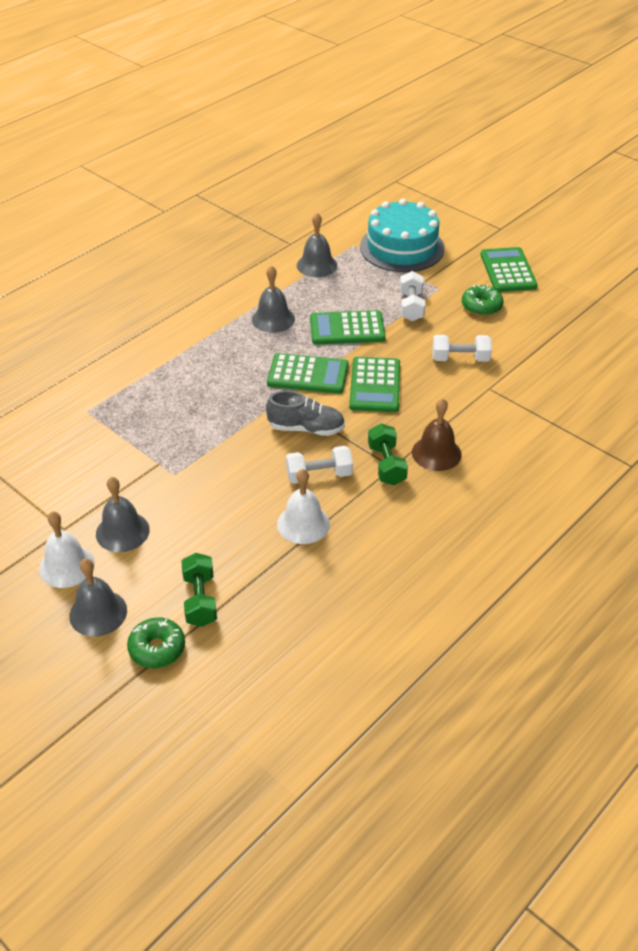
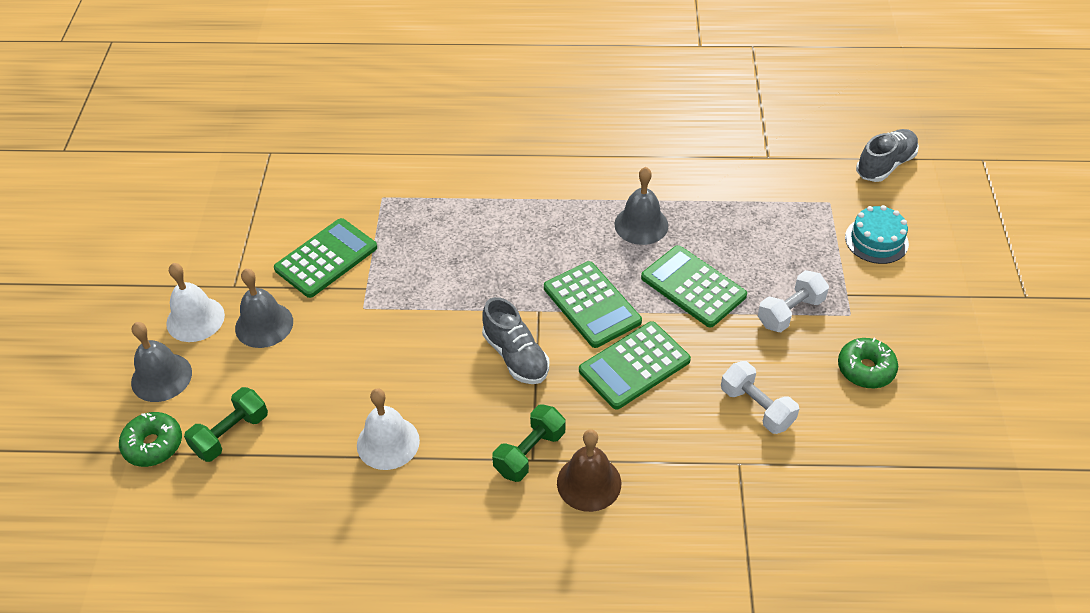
camera: 50 degrees right, 5 degrees up
white dumbbell [286,446,353,484] -> none
grey bell [297,213,337,277] -> none
turquoise cake [360,199,445,272] -> turquoise cake [845,205,909,264], size x0.54
green calculator [480,247,538,292] -> green calculator moved to [274,218,377,298]
none -> grey shoe [856,129,919,182]

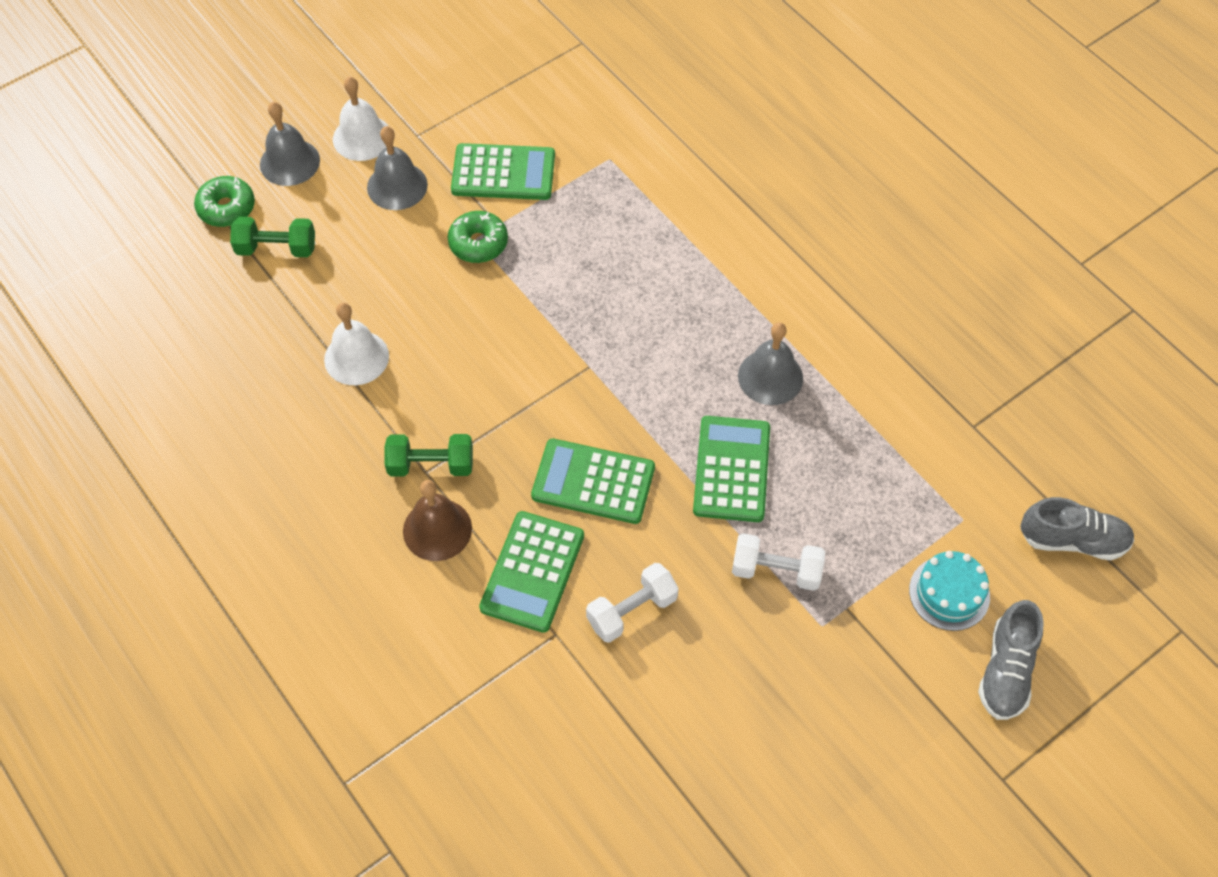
camera: 50 degrees right, 10 degrees up
grey shoe [482,297,549,384] -> grey shoe moved to [978,600,1044,720]
green calculator [544,261,642,348] -> green calculator moved to [479,511,584,633]
white dumbbell [721,361,799,434] -> white dumbbell turned 45 degrees clockwise [586,563,679,643]
green donut [838,338,898,388] -> green donut moved to [448,211,508,263]

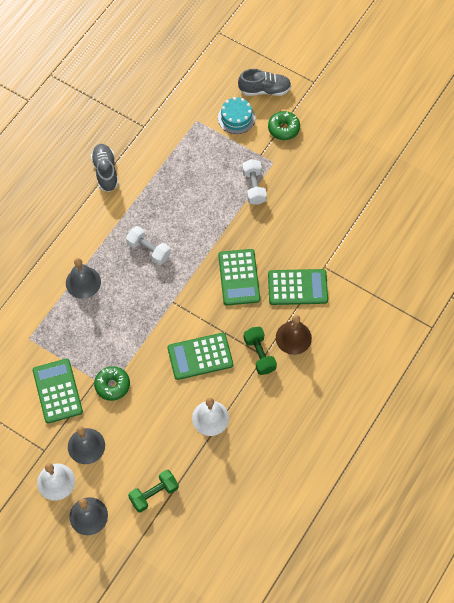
camera: 110 degrees left, 5 degrees up
green donut [194,176,255,227] -> green donut moved to [268,111,300,140]
green dumbbell [230,217,315,257] -> green dumbbell turned 75 degrees clockwise [128,470,179,513]
white dumbbell [586,563,679,643] -> white dumbbell moved to [126,226,171,265]
green calculator [693,416,770,522] -> green calculator moved to [167,333,233,380]
grey bell [738,322,803,405] -> grey bell moved to [66,258,101,299]
grey shoe [1020,497,1135,560] -> grey shoe moved to [91,144,118,192]

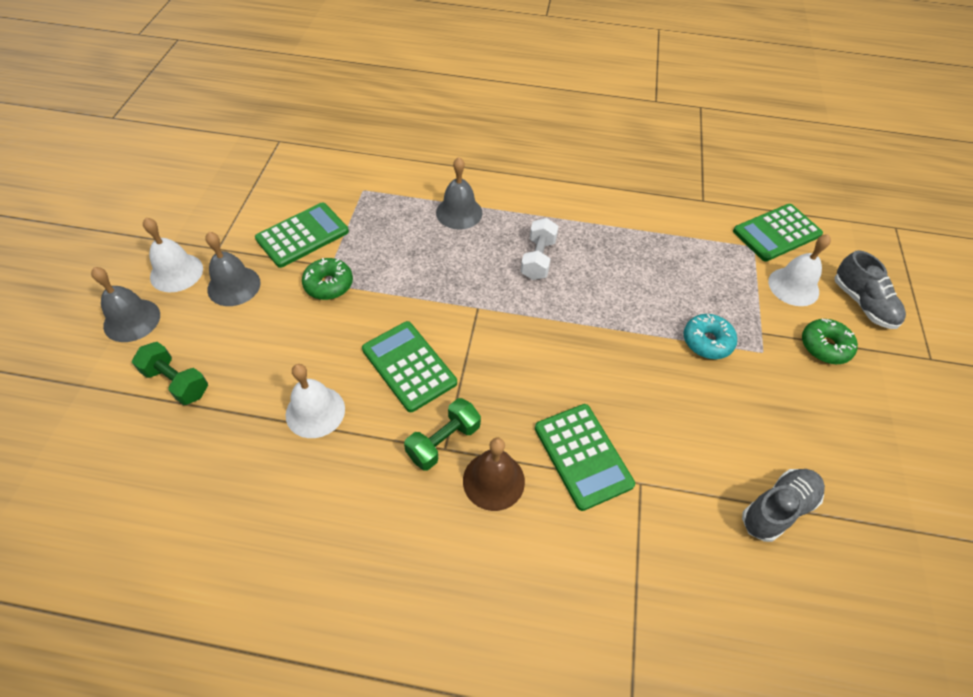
camera: 65 degrees right, 10 degrees down
grey shoe [91,144,118,192] -> grey shoe moved to [742,469,825,542]
turquoise cake [218,97,255,134] -> white bell [768,234,831,306]
green calculator [218,249,260,305] -> green calculator moved to [733,204,823,261]
white dumbbell [242,159,267,205] -> turquoise donut [683,314,737,359]

